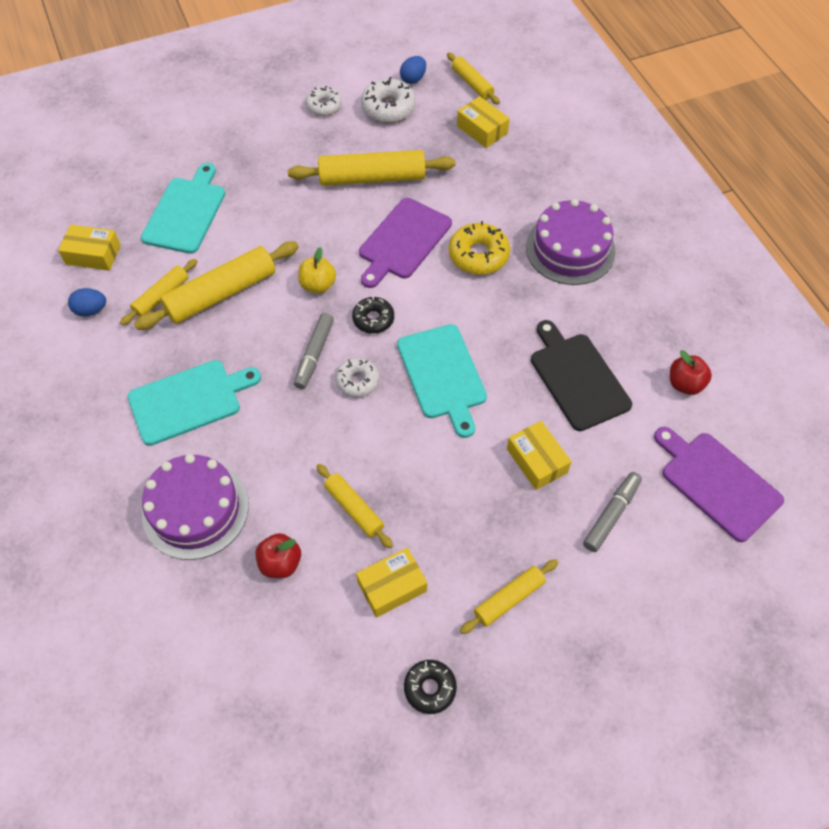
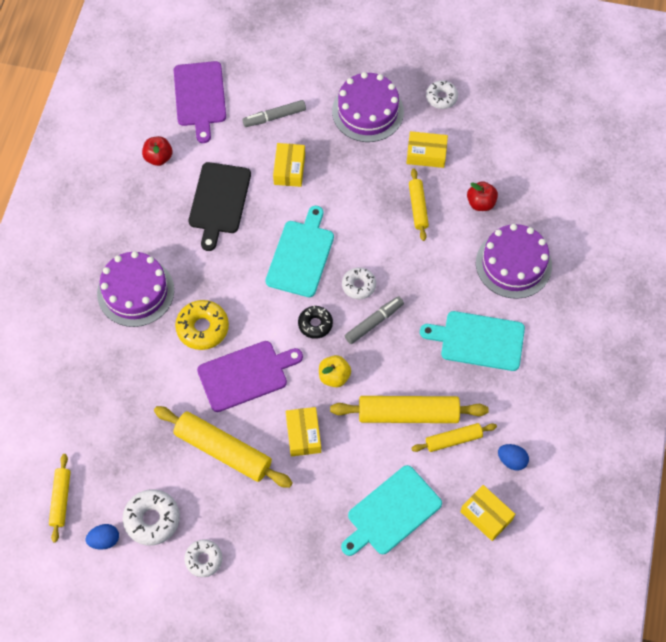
camera: 145 degrees left, 5 degrees up
black donut [404,660,457,714] -> white donut [426,80,458,109]
yellow box [457,96,510,148] -> yellow box moved to [286,407,321,456]
yellow rolling pin [460,559,558,634] -> purple cake [332,72,404,142]

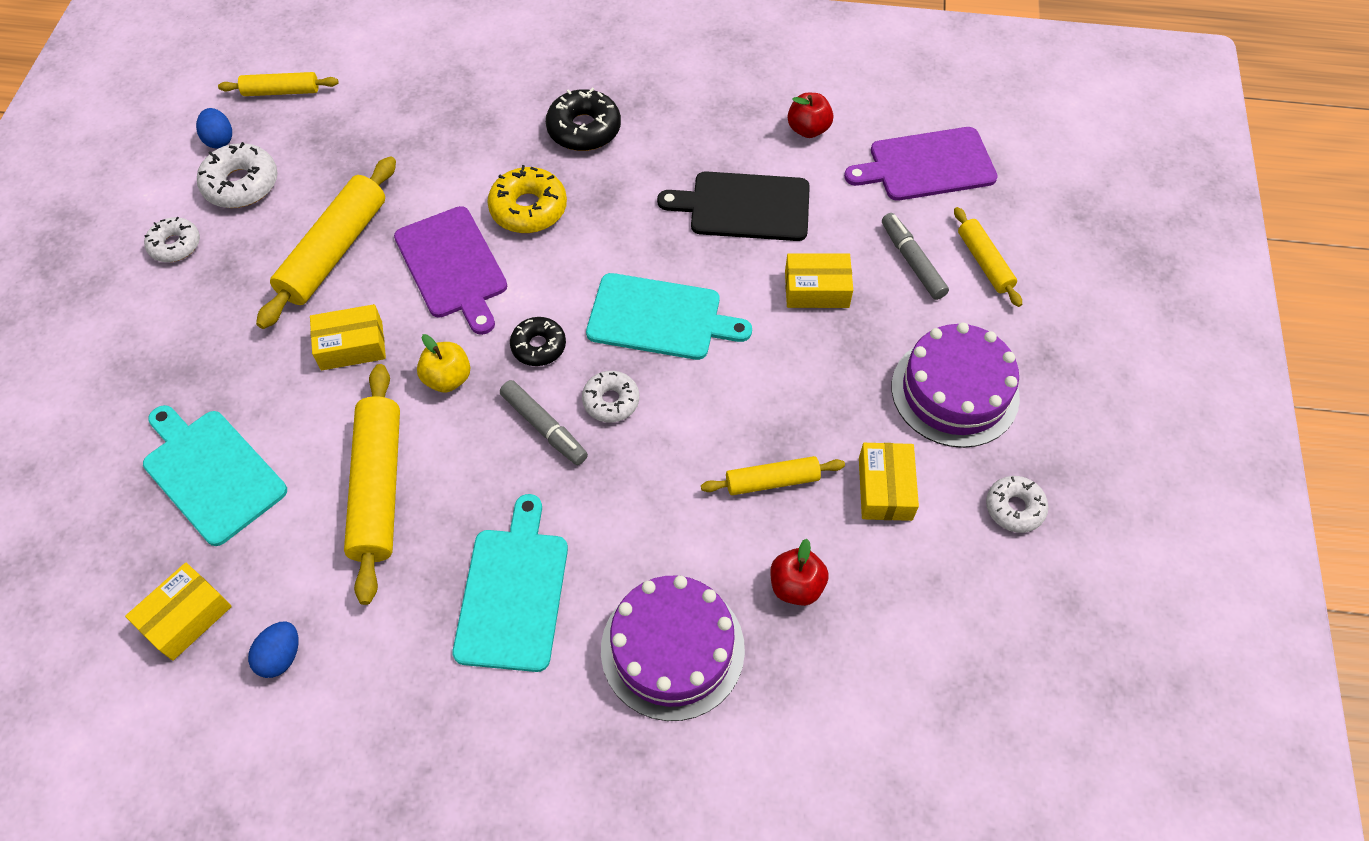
camera: 85 degrees right, 5 degrees down
purple cake [97,251,174,327] -> black donut [546,88,621,151]
yellow rolling pin [411,423,497,452] -> yellow rolling pin moved to [954,207,1022,307]

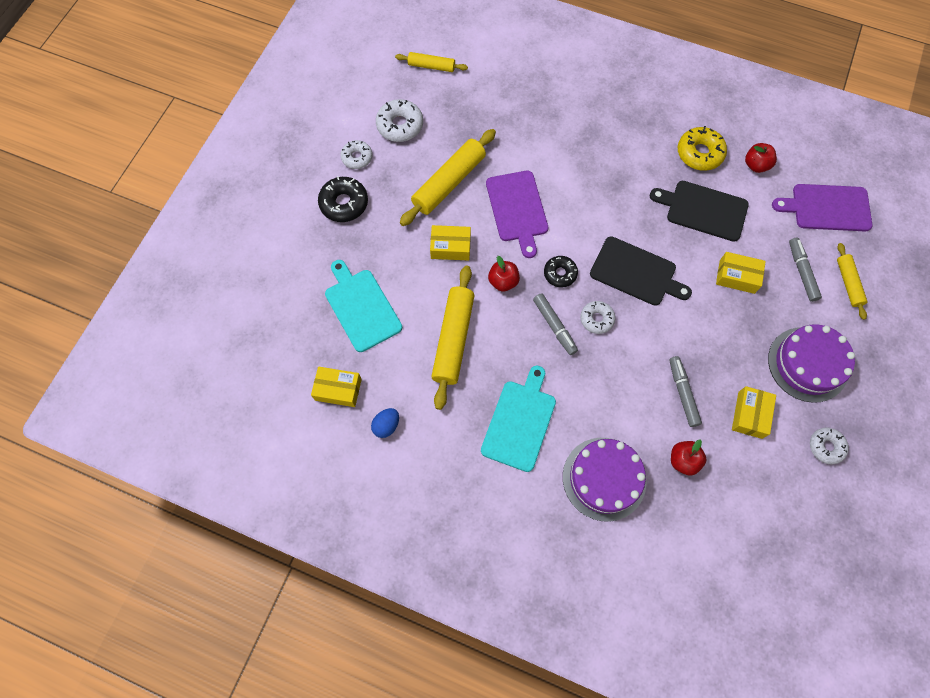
camera: 15 degrees right, 10 degrees up
yellow box [125,563,232,661] -> yellow box turned 45 degrees clockwise [311,366,362,407]
blue egg [196,108,232,148] -> none
yellow apple [417,334,471,393] -> red apple [488,256,520,292]
yellow donut [487,165,567,233] -> yellow donut moved to [678,126,727,171]
black donut [546,88,621,151] -> black donut moved to [318,176,368,222]
turquoise cutting board [586,273,752,360] -> black cutting board [590,236,692,306]
yellow rolling pin [701,456,845,495] -> grey marker [669,356,702,427]

